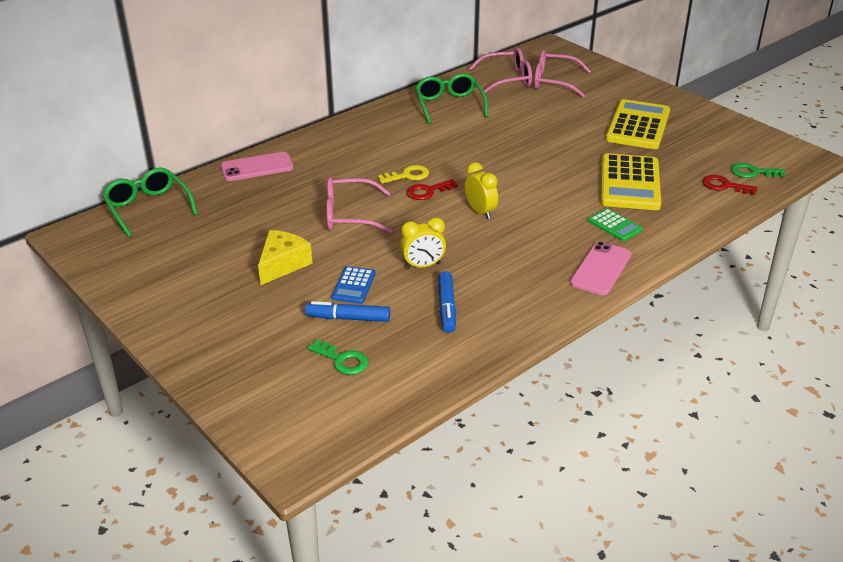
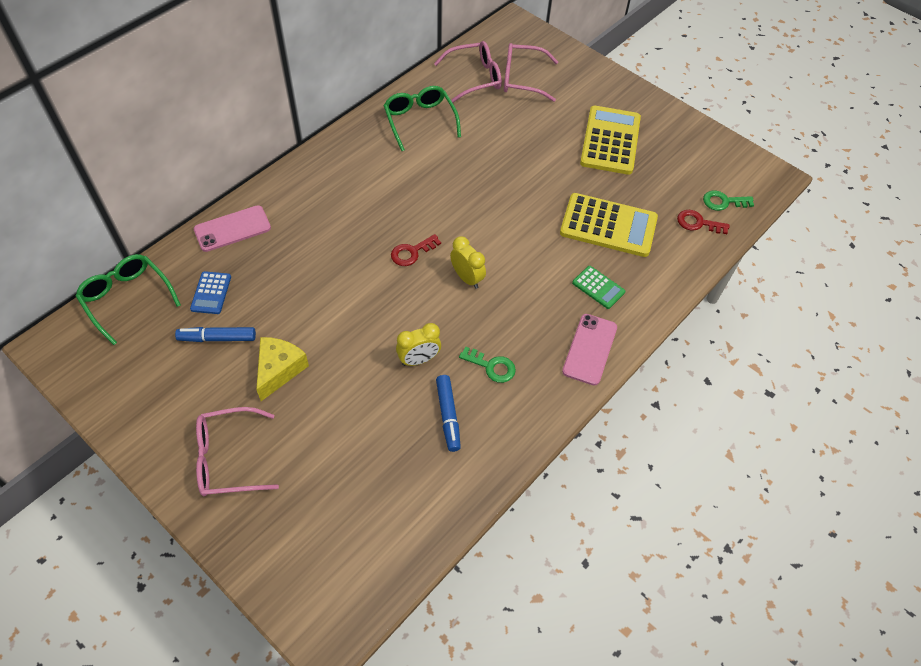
camera: 10 degrees left, 20 degrees up
blue marker [305,301,390,322] -> blue marker moved to [175,327,256,342]
green key [308,339,368,375] -> green key moved to [459,346,516,383]
pink glasses [326,177,393,234] -> pink glasses moved to [196,407,279,497]
blue calculator [331,266,375,304] -> blue calculator moved to [190,271,231,314]
yellow key [378,165,429,184] -> none
yellow calculator [601,153,661,210] -> yellow calculator turned 75 degrees counterclockwise [560,193,658,257]

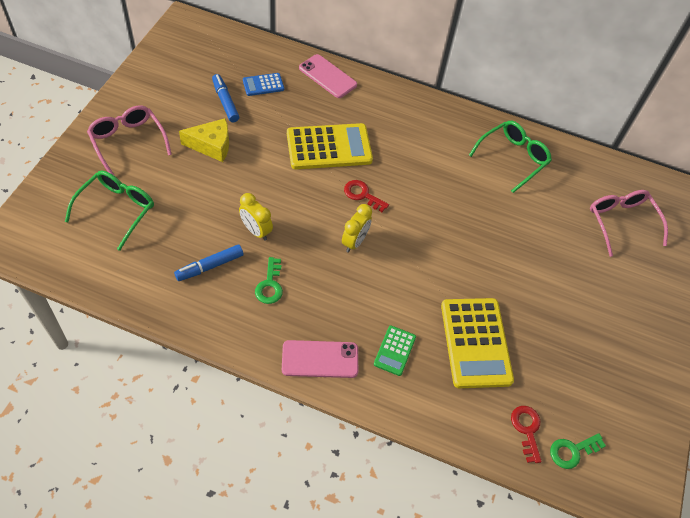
camera: 65 degrees right, 0 degrees up
green glasses [76,254,181,345] -> green glasses moved to [65,171,154,251]
pink glasses [434,41,502,103] -> none
yellow calculator [580,106,641,175] -> yellow calculator moved to [287,123,373,170]
green key [703,190,754,211] -> green key turned 90 degrees counterclockwise [550,434,606,469]

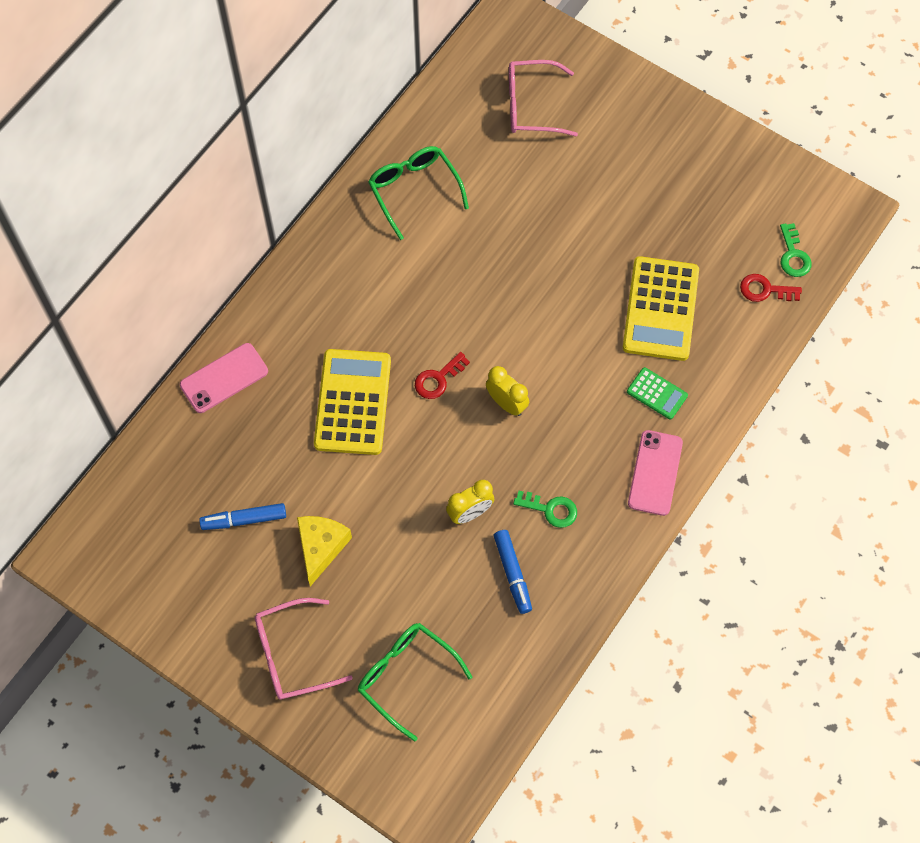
camera: 70 degrees left, 10 degrees up
blue calculator [243,73,284,96] -> none
yellow calculator [441,298,514,388] -> yellow calculator turned 90 degrees clockwise [623,256,699,361]

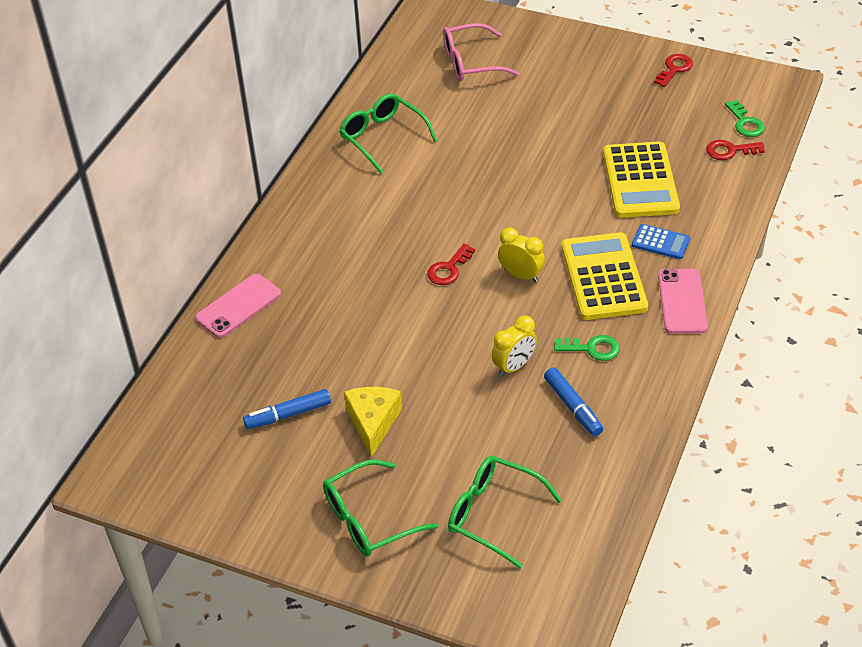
camera: 10 degrees left, 20 degrees down
pink glasses [255,598,353,700] -> green glasses [323,459,438,556]
yellow calculator [314,349,391,455] -> yellow calculator moved to [562,232,648,320]
green calculator [627,367,688,420] -> blue calculator [632,224,691,259]
none -> red key [654,54,693,87]

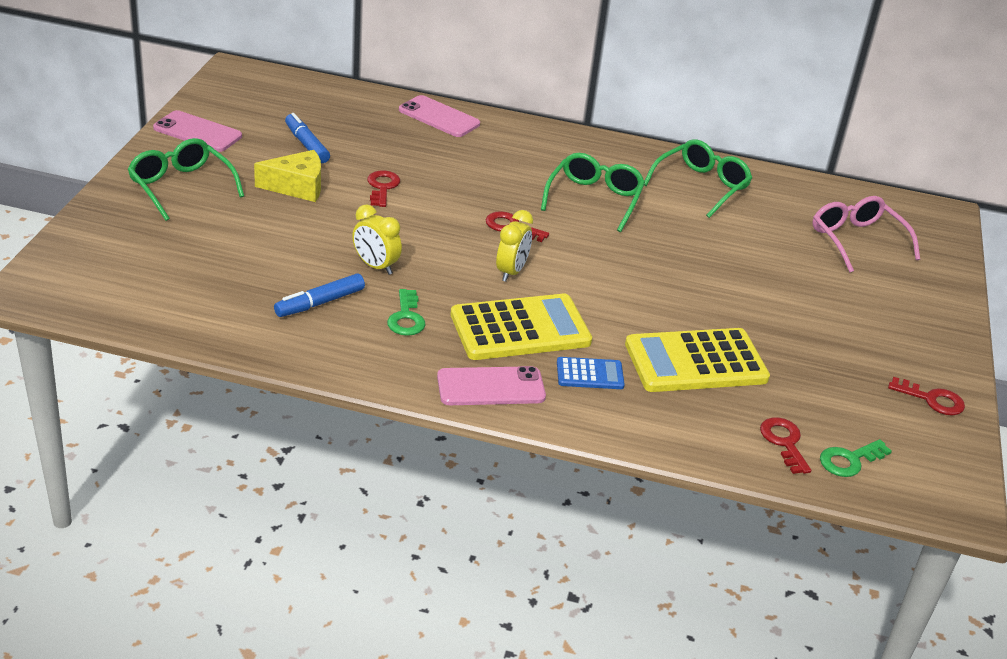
camera: 75 degrees right, 10 degrees down
green glasses [448,456,562,569] -> green glasses moved to [541,153,645,232]
blue calculator [632,224,691,259] -> blue calculator turned 105 degrees counterclockwise [557,357,625,389]
none -> pink phone [153,110,242,152]
none -> red key [367,170,400,207]

